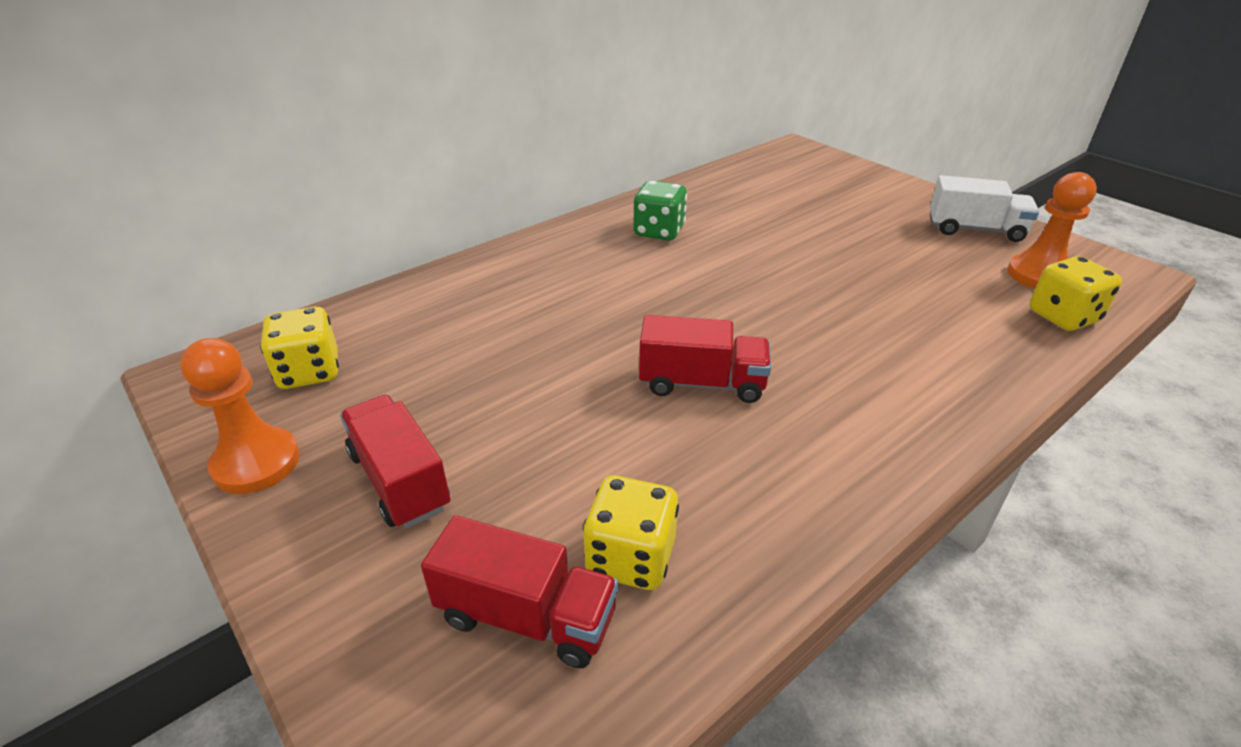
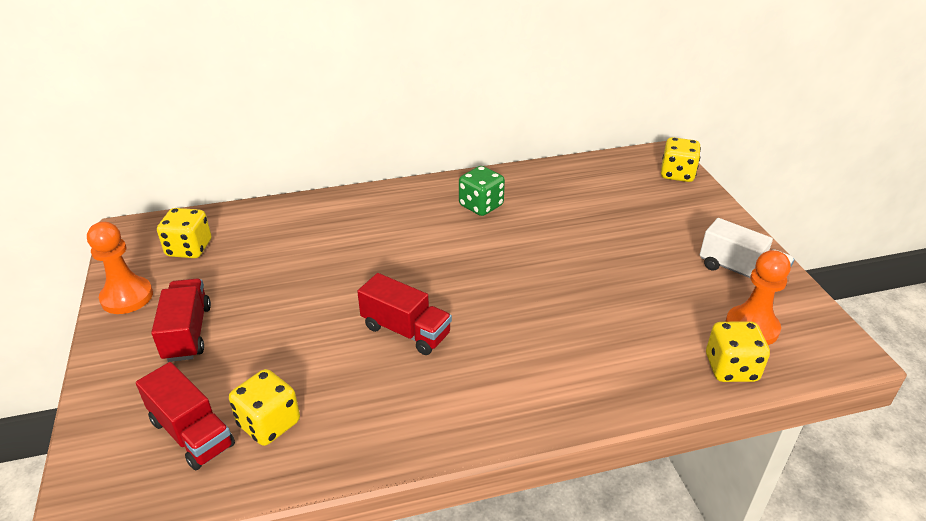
camera: 25 degrees right, 0 degrees up
none -> yellow dice [661,137,701,182]

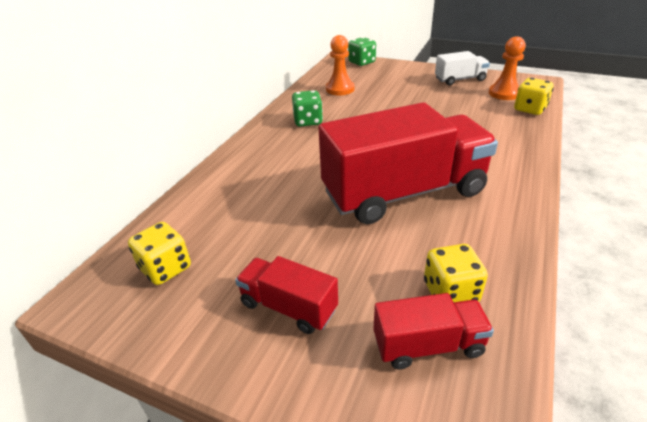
camera: 50 degrees left, 0 degrees up
orange pawn [87,222,153,314] -> orange pawn moved to [326,35,355,96]
red truck [357,273,452,355] -> red truck [318,102,498,224], size x2.16
yellow dice [661,137,701,182] -> green dice [348,37,376,66]

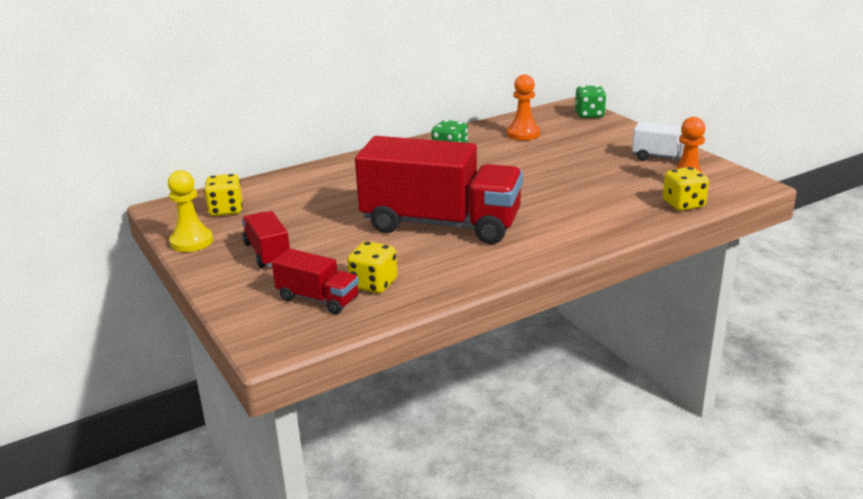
camera: 35 degrees right, 10 degrees down
none -> yellow pawn [168,170,213,252]

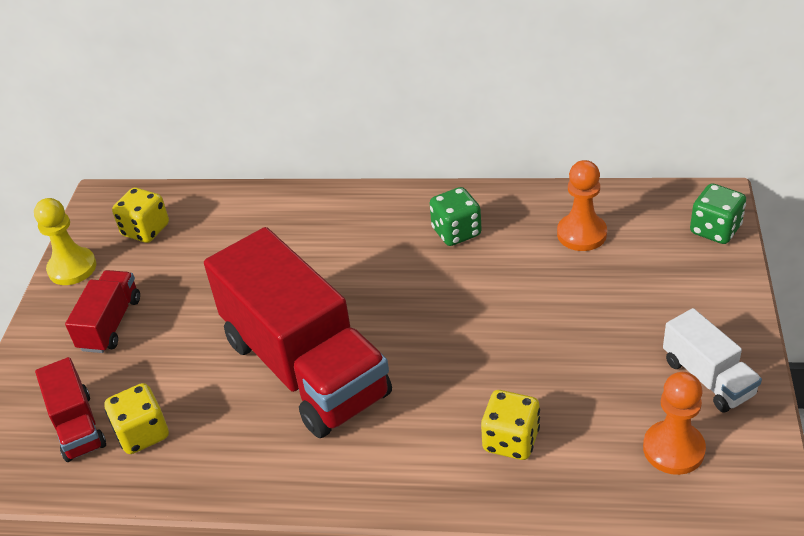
camera: 40 degrees right, 15 degrees up
yellow dice [663,167,709,211] -> yellow dice moved to [481,390,540,460]

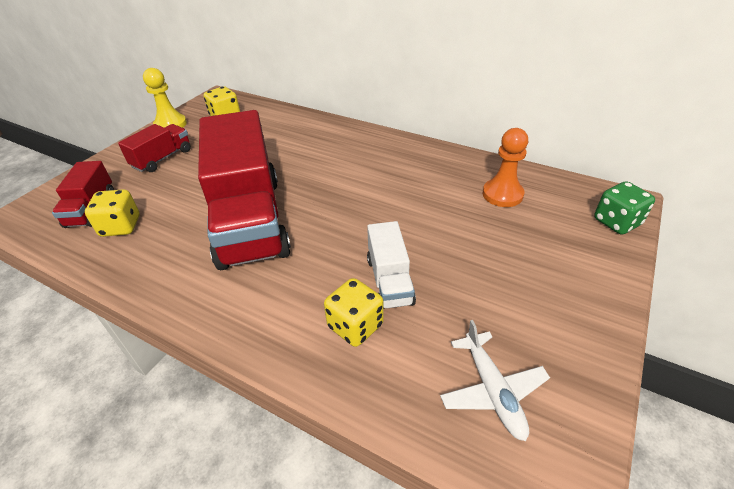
camera: 20 degrees right, 0 degrees up
green dice [430,187,482,246] -> none
orange pawn [643,372,706,475] -> white plane [440,320,550,441]
white truck [663,308,762,413] -> white truck moved to [367,221,416,308]

